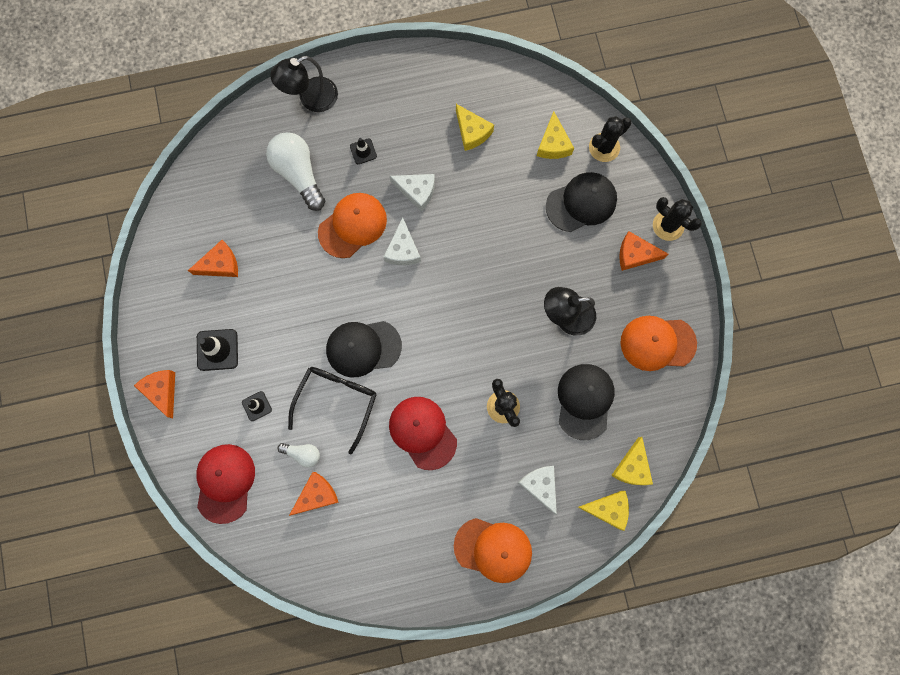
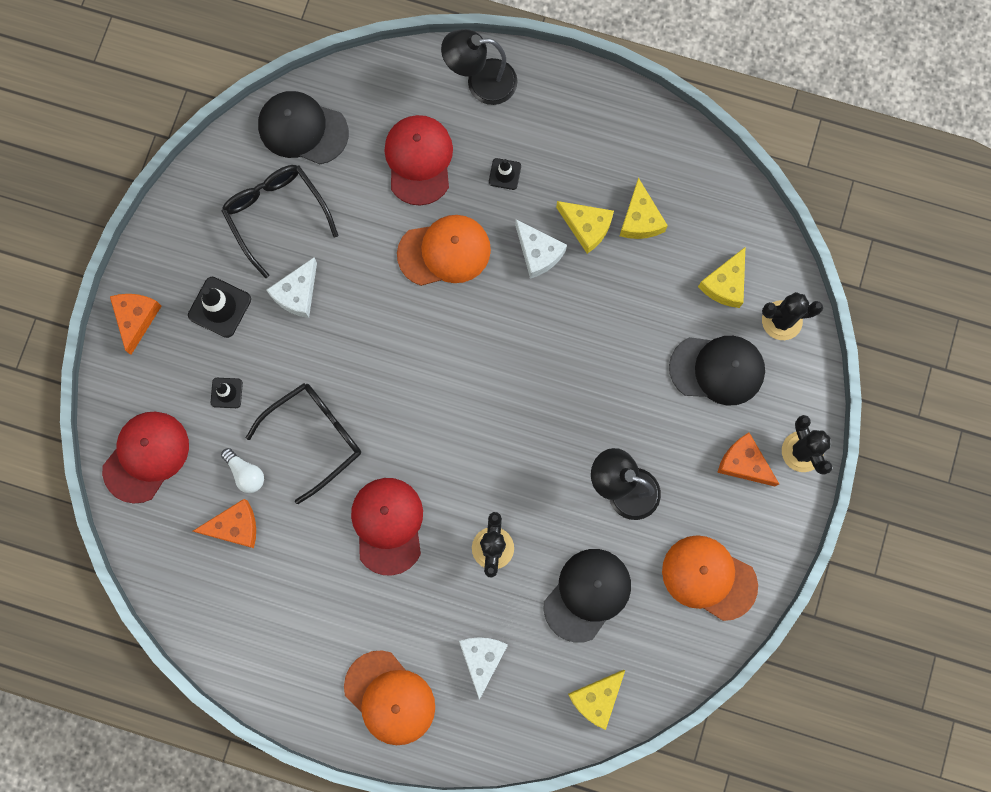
camera: 30 degrees right, 0 degrees up
orange cheese [188,240,238,277] -> black glasses [221,165,339,278]
white light bulb [266,132,325,211] -> red cap [384,115,453,206]
black cap [326,321,402,377] -> black cap moved to [258,91,349,164]
white cheese [384,218,421,265] -> white cheese moved to [266,257,317,318]
yellow cheese [578,491,629,531] -> yellow cheese moved to [556,201,614,254]

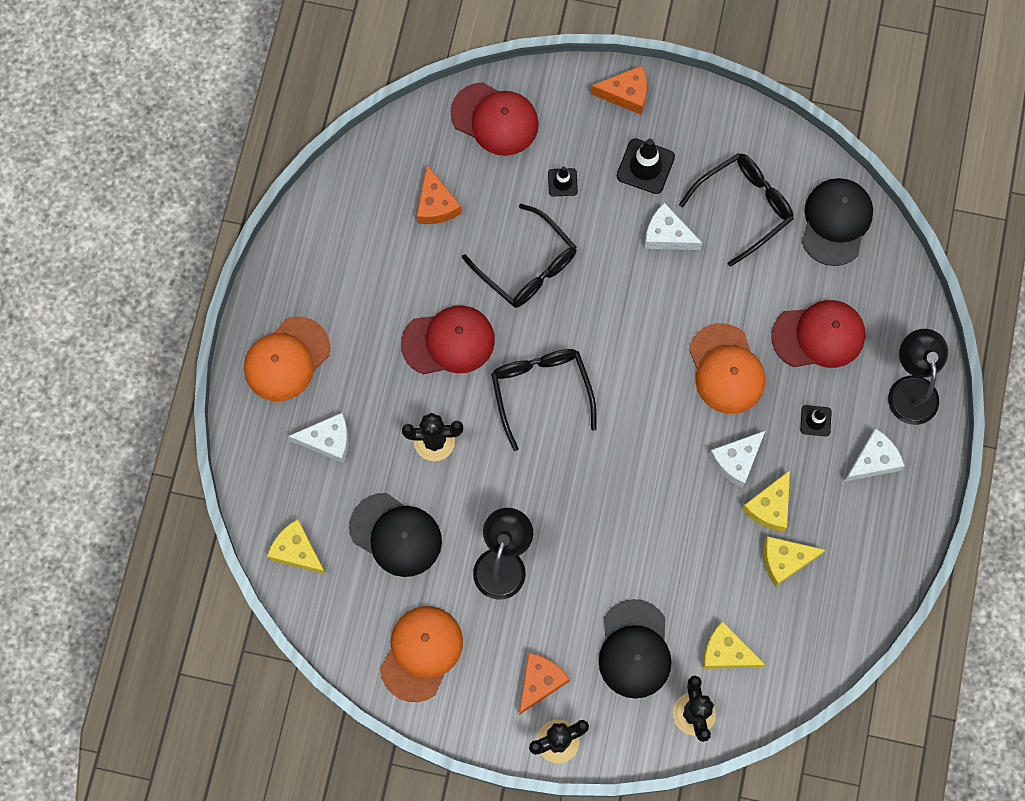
camera: 85 degrees right, 5 degrees down
white light bulb [221,448,264,493] -> none
none -> black glasses [491,349,597,451]
none -> white cheese [844,428,905,482]

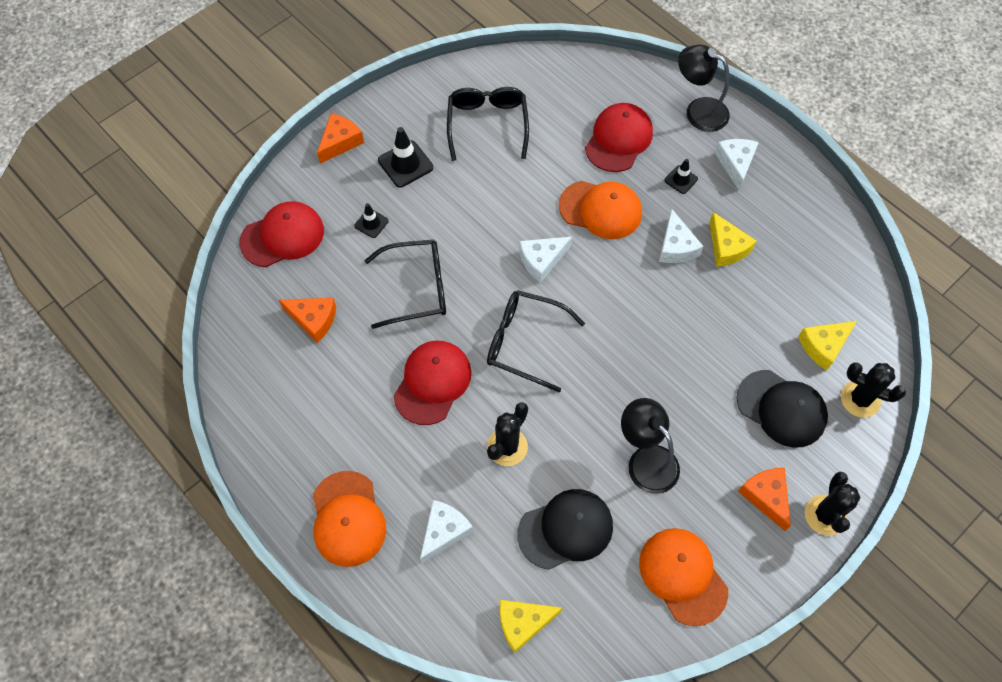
camera: 55 degrees left, 10 degrees down
white cheese [644,203,703,250] -> white cheese moved to [519,237,572,283]
yellow cheese [764,537,826,587] -> none
black cap [802,178,873,266] -> none

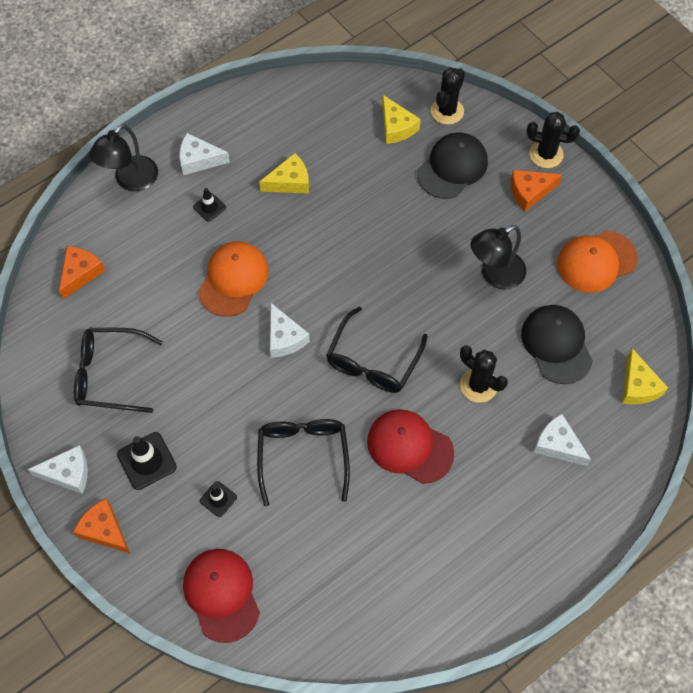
camera: 85 degrees left, 0 degrees up
orange cheese [279,298,336,343] -> orange cheese moved to [59,246,105,299]
orange cap [313,471,386,567] -> none
red cap [585,103,653,172] -> none
white cheese [659,209,704,263] -> white cheese moved to [27,445,88,494]

